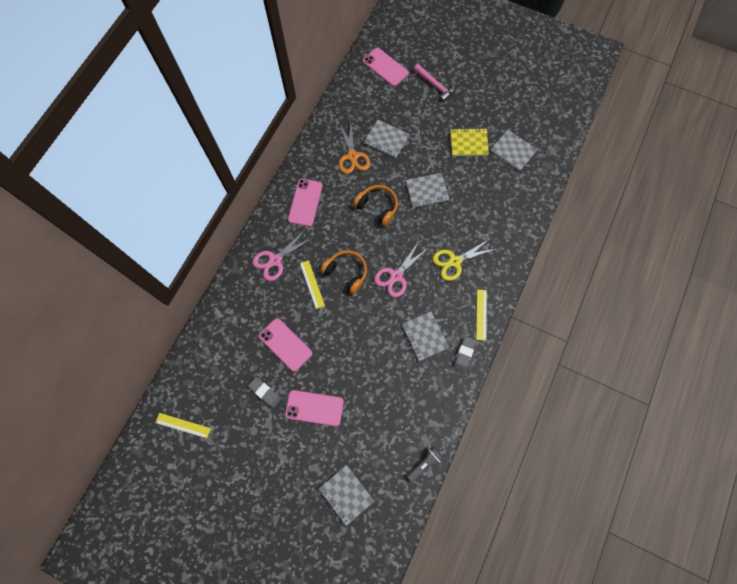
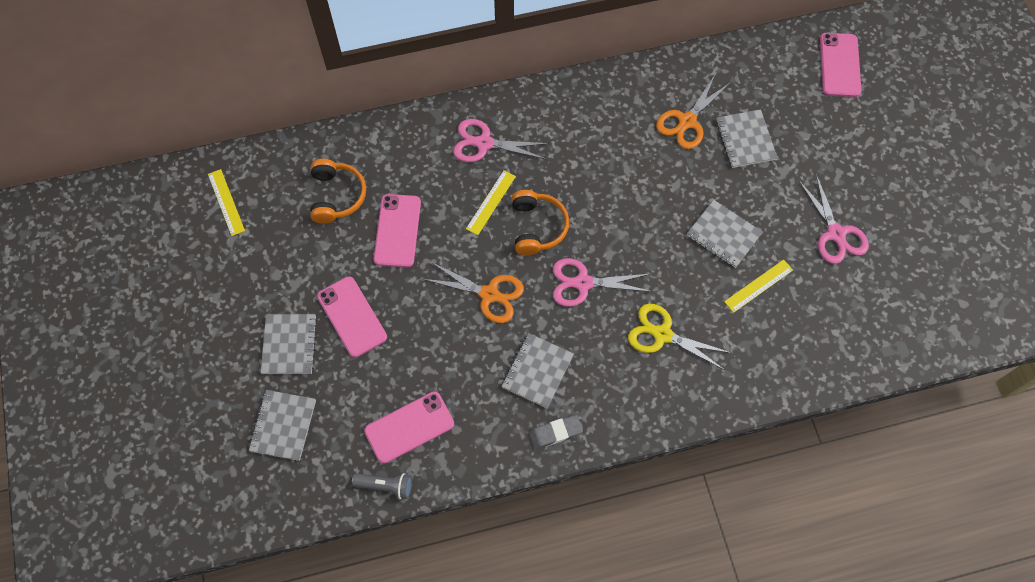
camera: 50 degrees right, 5 degrees down
grey eraser [248,377,281,408] -> none
pink phone [288,179,323,227] -> pink phone moved to [364,391,454,464]
orange headphones [353,185,398,226] -> orange headphones moved to [311,159,366,224]
pink hammer [414,64,455,102] -> none
yellow notebook [451,128,489,156] -> pink scissors [799,174,869,264]
yellow ruler [476,290,487,341] -> yellow ruler moved to [724,260,793,313]
grey notebook [491,130,538,171] -> grey notebook moved to [261,314,317,374]
none -> orange scissors [423,262,524,323]

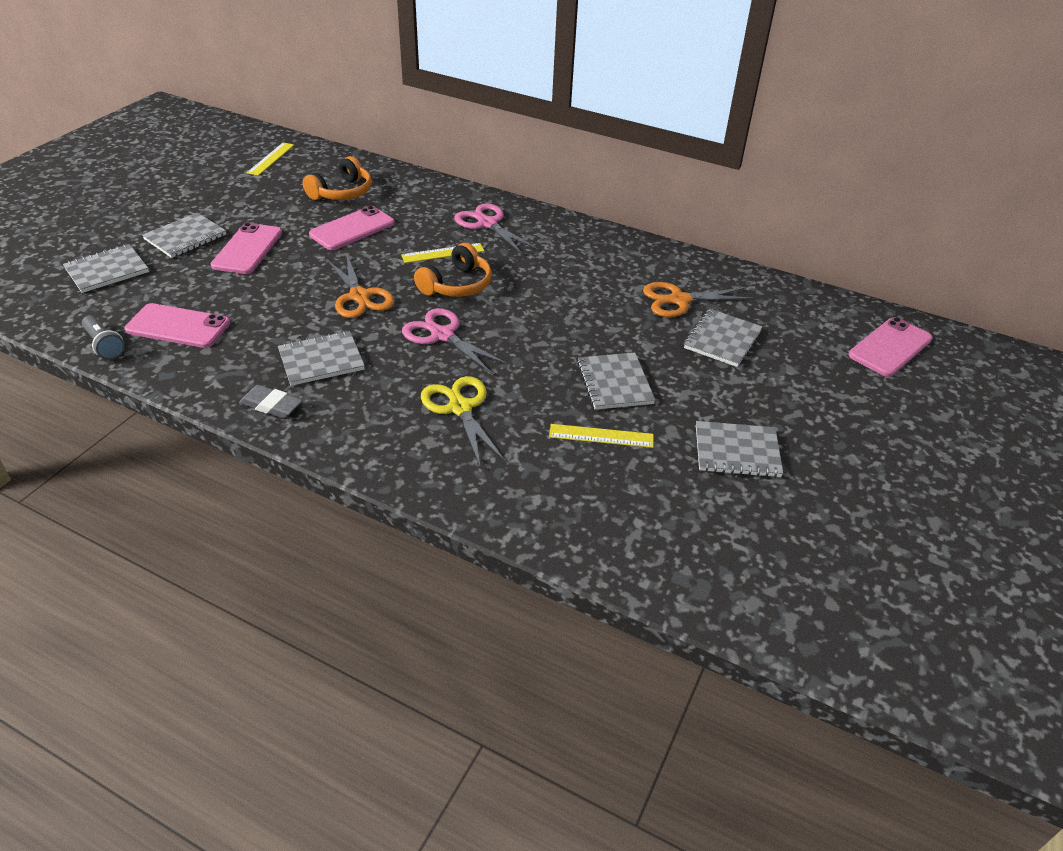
camera: 40 degrees right, 25 degrees down
pink scissors [799,174,869,264] -> grey notebook [696,421,783,478]

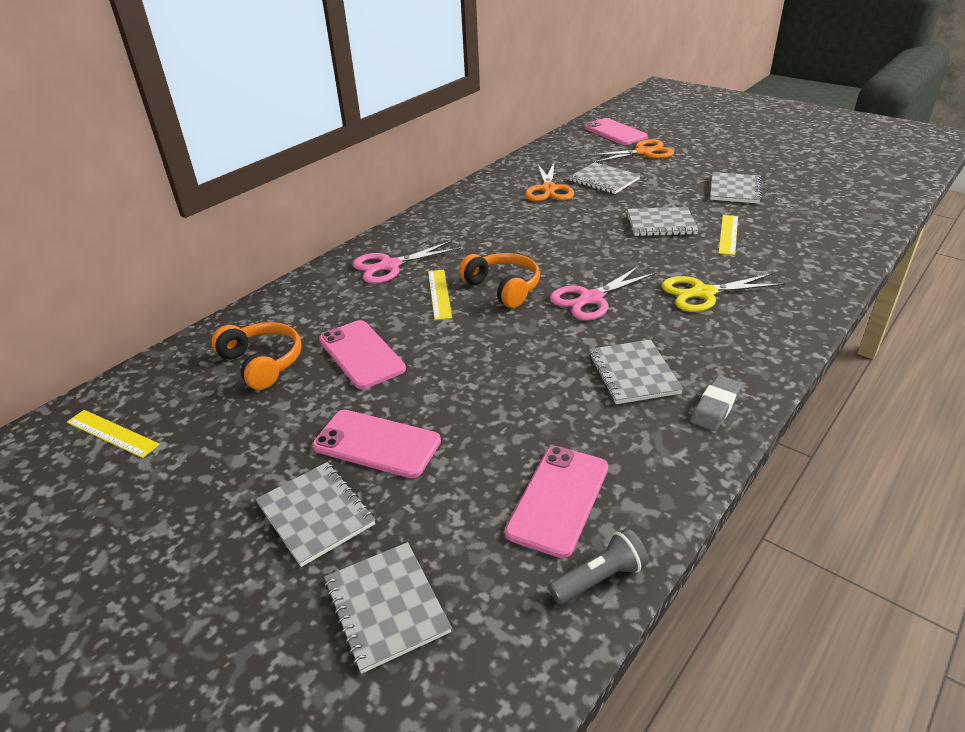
camera: 75 degrees left, 5 degrees down
orange scissors [326,255,394,318] -> orange scissors moved to [586,139,674,163]

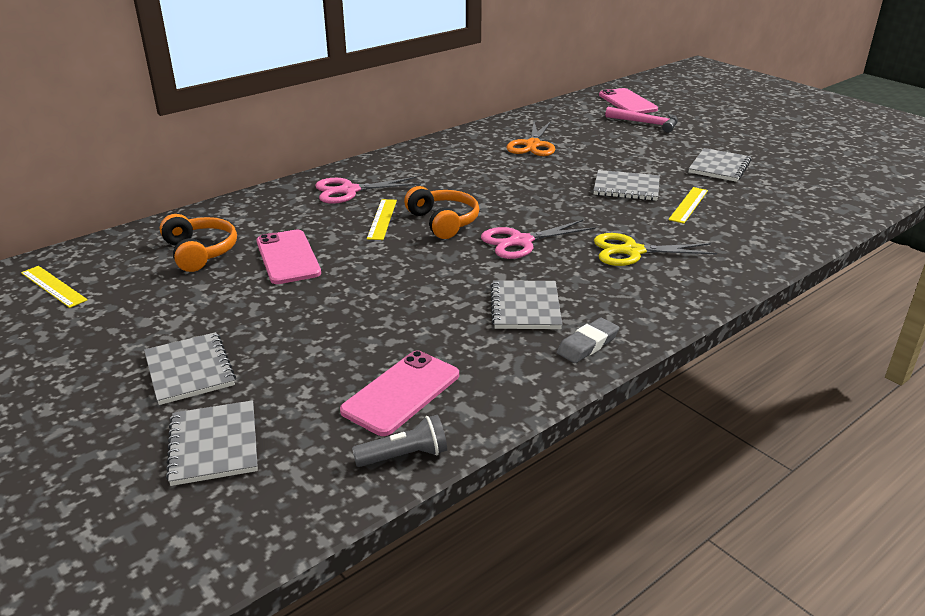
camera: 10 degrees right, 5 degrees down
pink phone [312,410,441,478] -> none
grey notebook [569,162,640,194] -> none
orange scissors [586,139,674,163] -> pink hammer [605,107,678,133]

